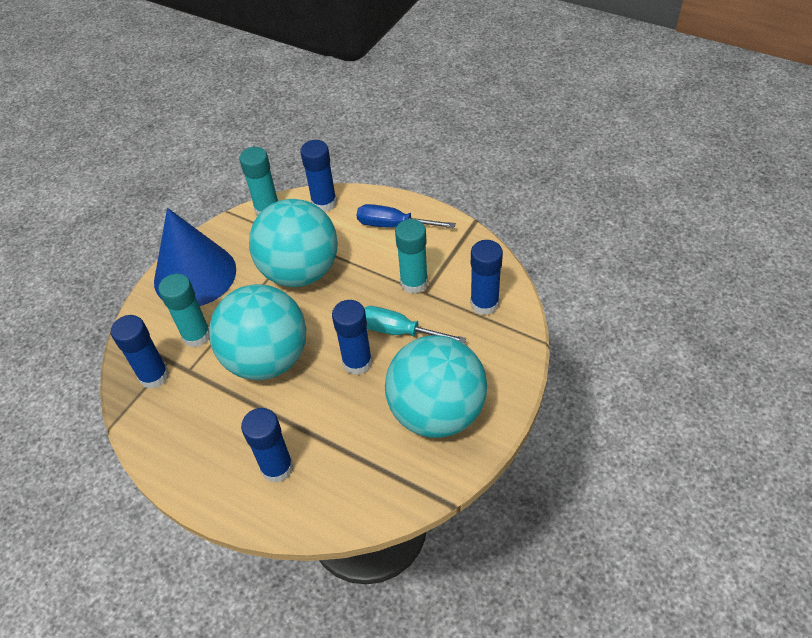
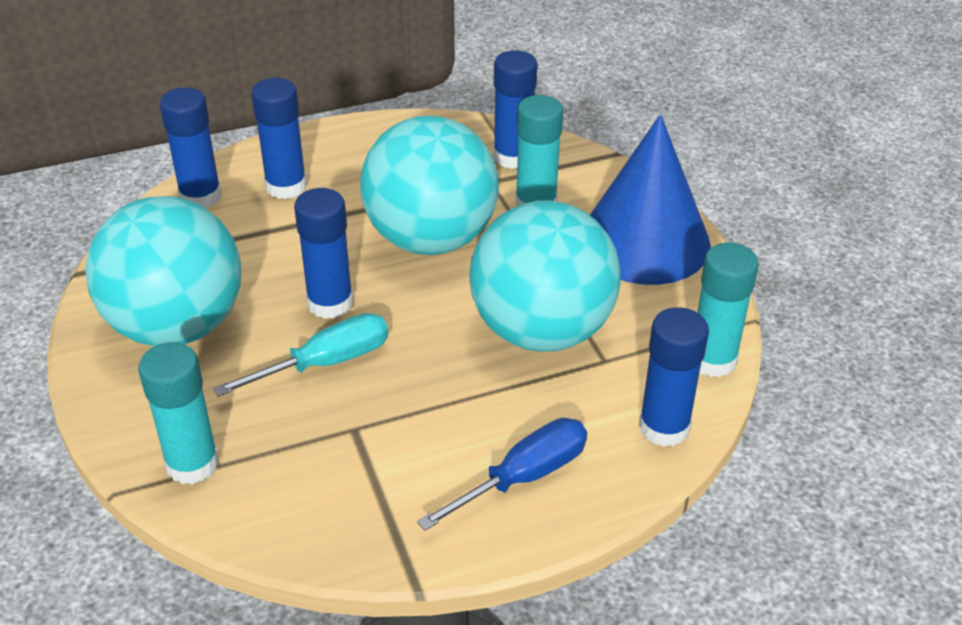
camera: 125 degrees right, 10 degrees down
turquoise glue stick [395,219,428,294] -> turquoise glue stick moved to [138,342,219,485]
blue glue stick [470,240,503,315] -> blue glue stick moved to [159,87,222,209]

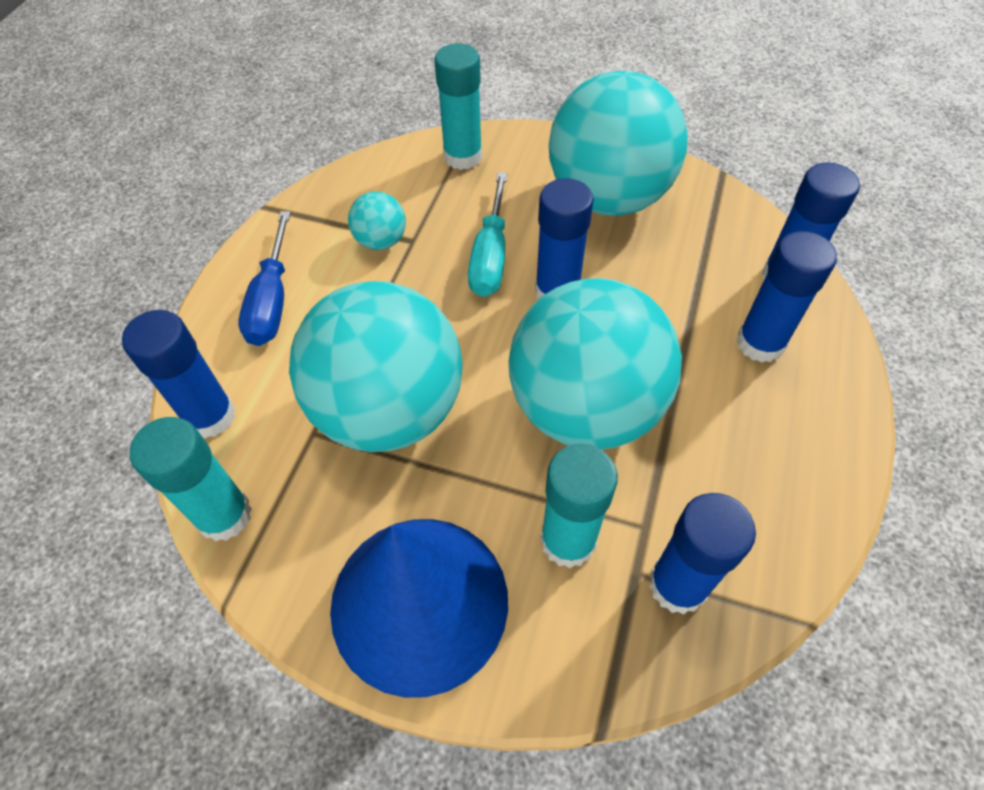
camera: 130 degrees right, 15 degrees up
none -> turquoise ball [348,191,406,250]

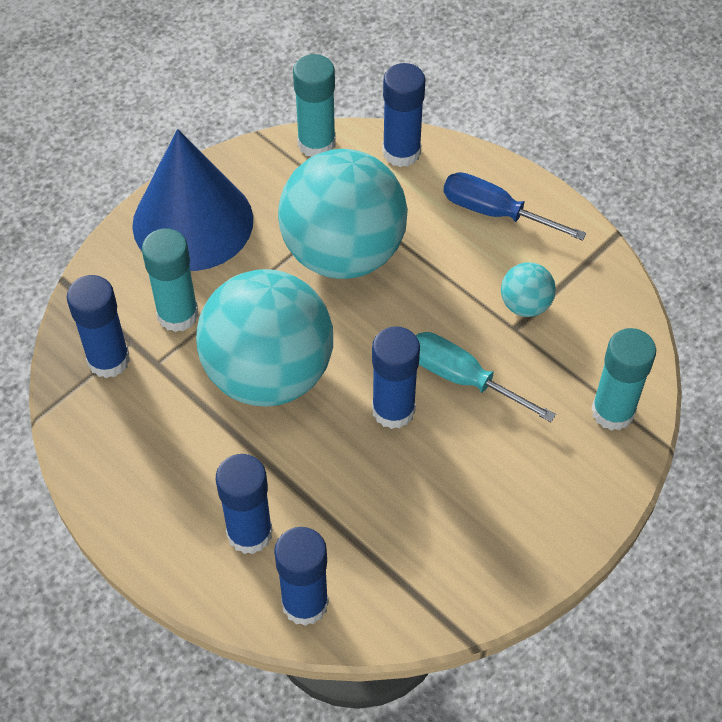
camera: 115 degrees right, 0 degrees up
turquoise ball [549,71,688,216] -> none

